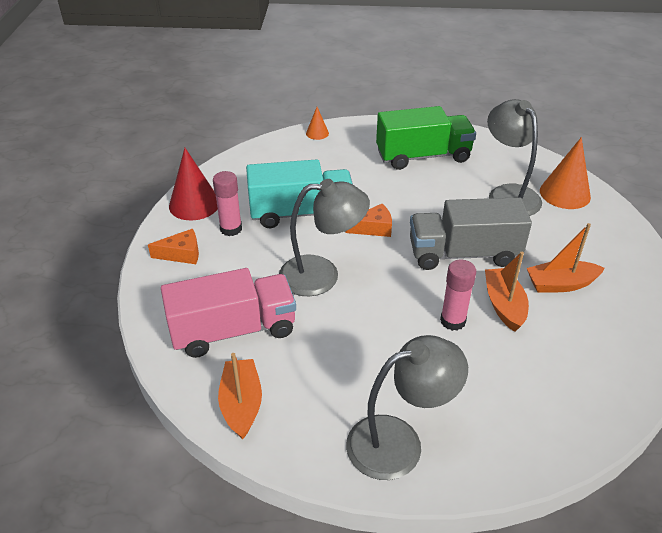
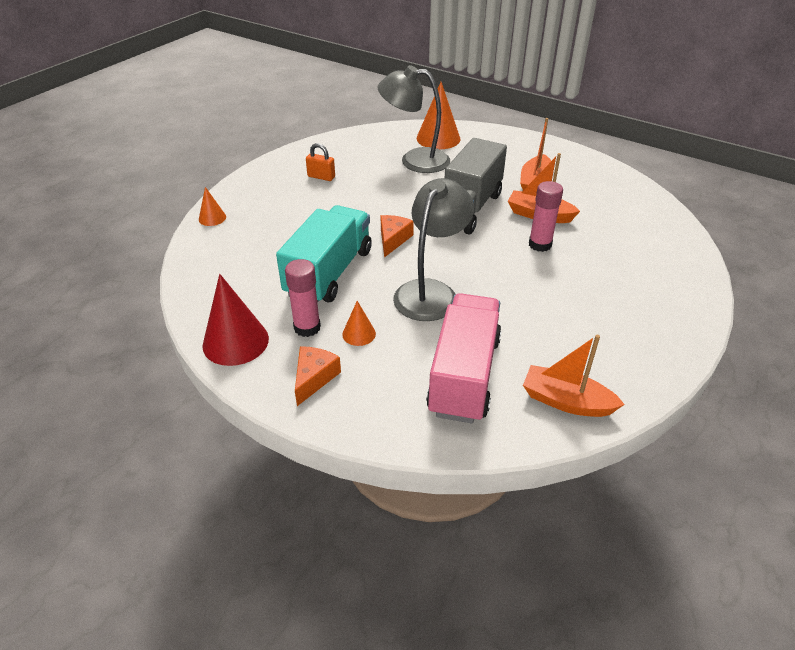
camera: 60 degrees left, 0 degrees up
grey lamp [346,335,468,480] -> none
green truck [376,106,476,170] -> orange padlock [306,143,335,181]
none -> orange cone [342,301,376,346]

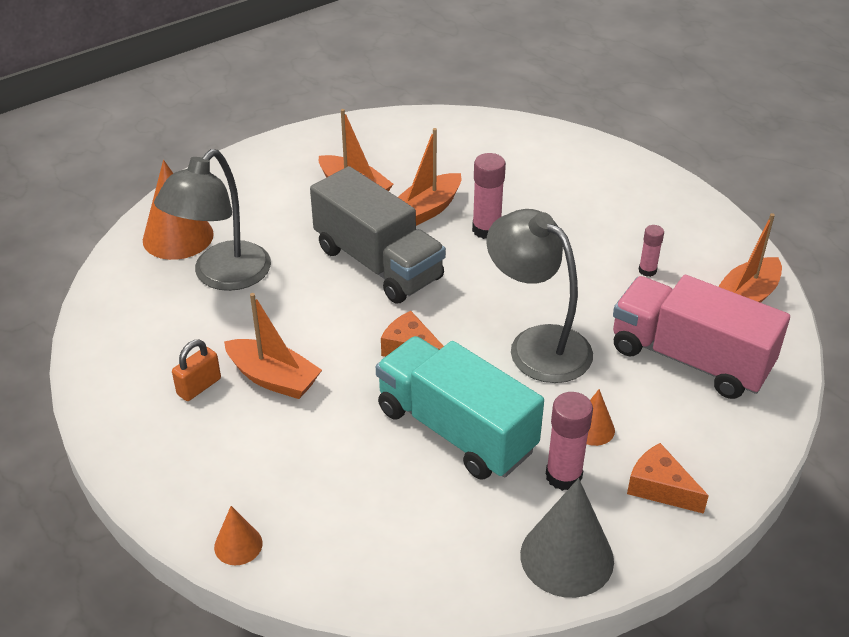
camera: 70 degrees left, 0 degrees up
red cone [202,274,269,366] -> grey cone [520,478,614,598]
none -> orange boat [224,293,322,399]
none -> pink glue stick [639,225,664,277]

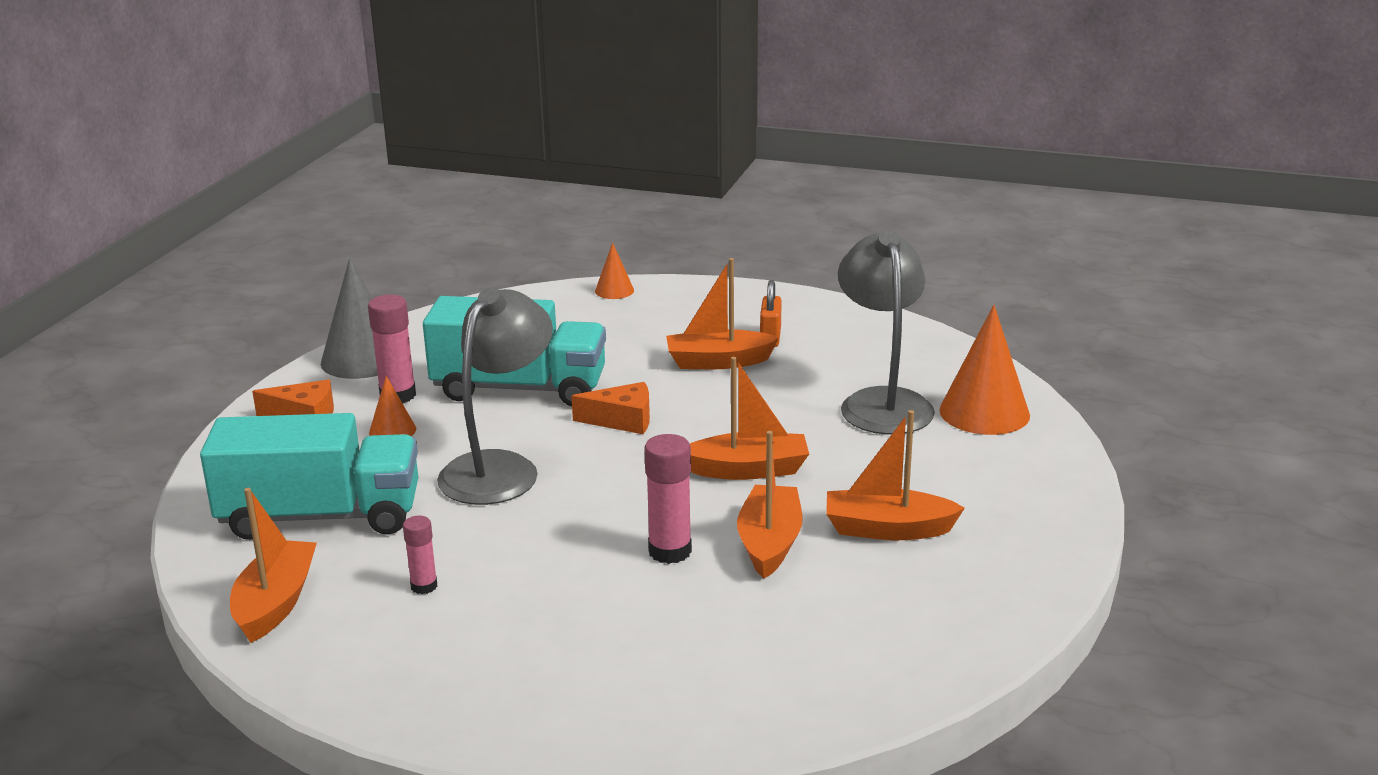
camera: 145 degrees right, 15 degrees down
grey truck [310,166,446,303] -> orange boat [690,357,809,480]
grey lamp [486,209,593,383] -> grey lamp turned 75 degrees counterclockwise [437,287,553,505]
pink truck [613,275,790,399] -> turquoise truck [200,413,418,540]

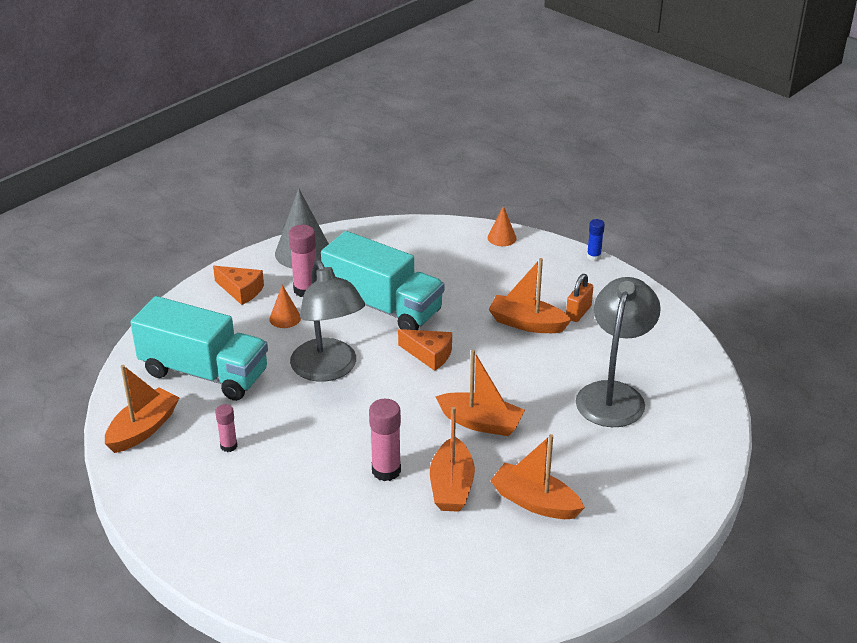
camera: 25 degrees right, 10 degrees up
grey lamp [437,287,553,505] -> grey lamp turned 105 degrees clockwise [290,260,365,382]
orange boat [737,431,803,579] -> orange boat turned 150 degrees clockwise [430,407,475,512]
orange cone [940,305,1030,435] -> none
none -> blue glue stick [587,219,605,261]

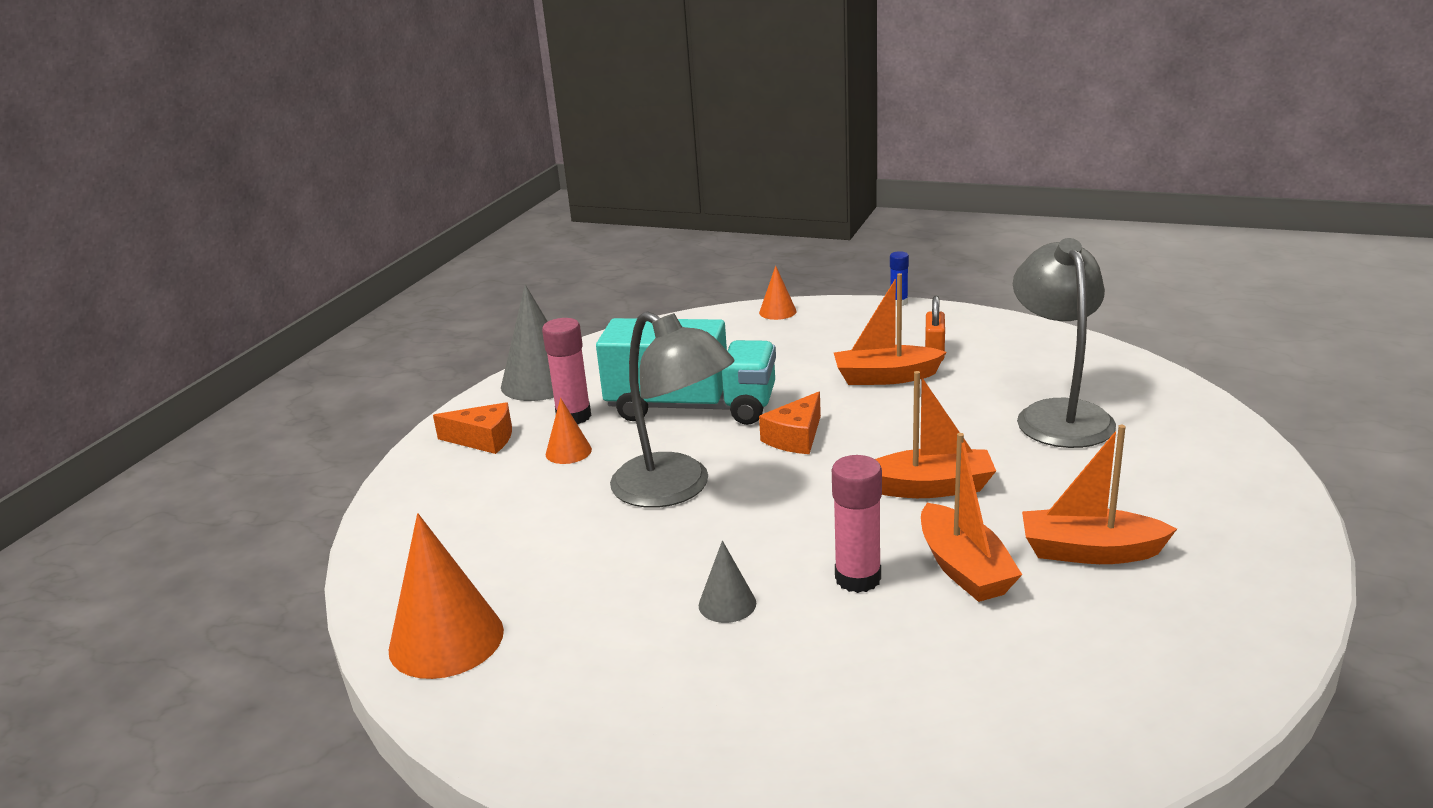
camera: 20 degrees left, 10 degrees down
orange boat [105,365,180,453] -> orange cone [388,513,504,679]
turquoise truck [130,296,268,401] -> none
pink glue stick [215,404,237,452] -> none
orange cheese [398,329,452,371] -> orange cheese turned 120 degrees clockwise [759,392,821,454]
none -> grey cone [699,541,756,623]

